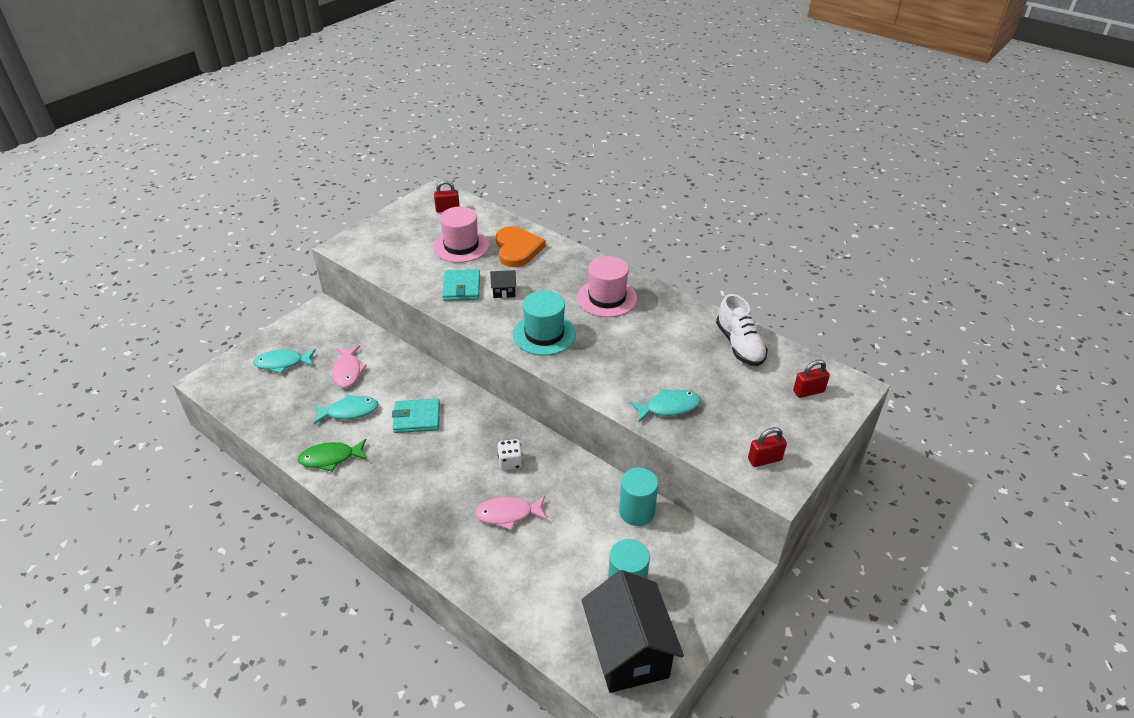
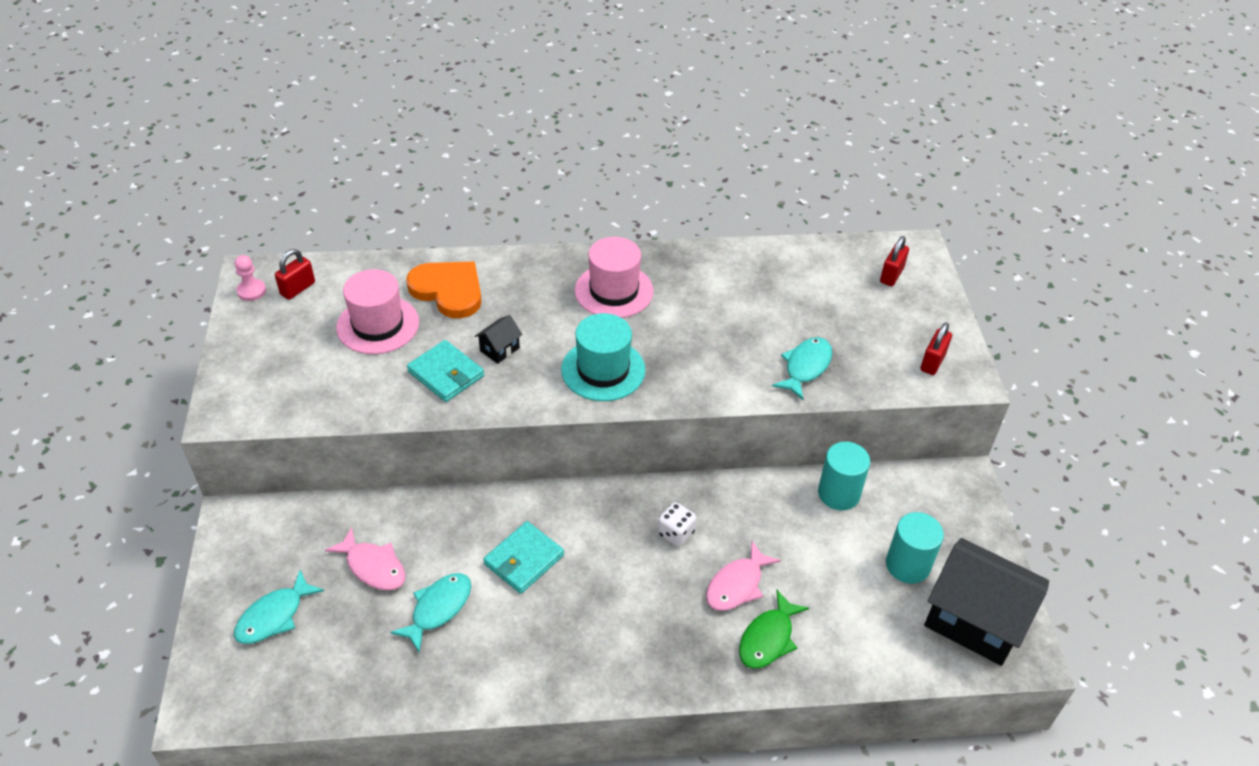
camera: 45 degrees left, 5 degrees up
green fish [298,439,367,472] -> green fish moved to [739,590,809,669]
white shoe [716,294,768,366] -> none
none -> pink pawn [235,255,266,301]

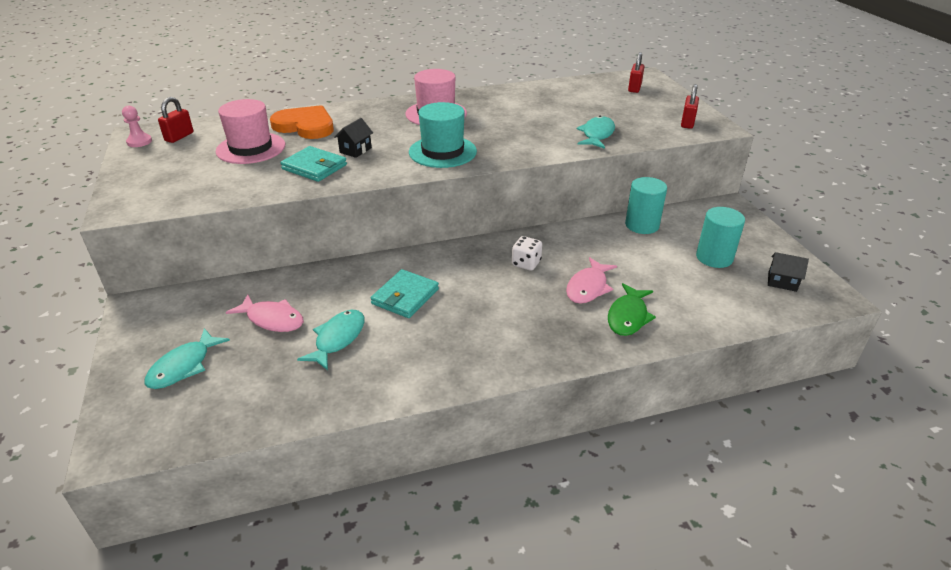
camera: 10 degrees left, 10 degrees down
black house [924,538,1049,666] -> black house [768,252,809,292], size x0.41

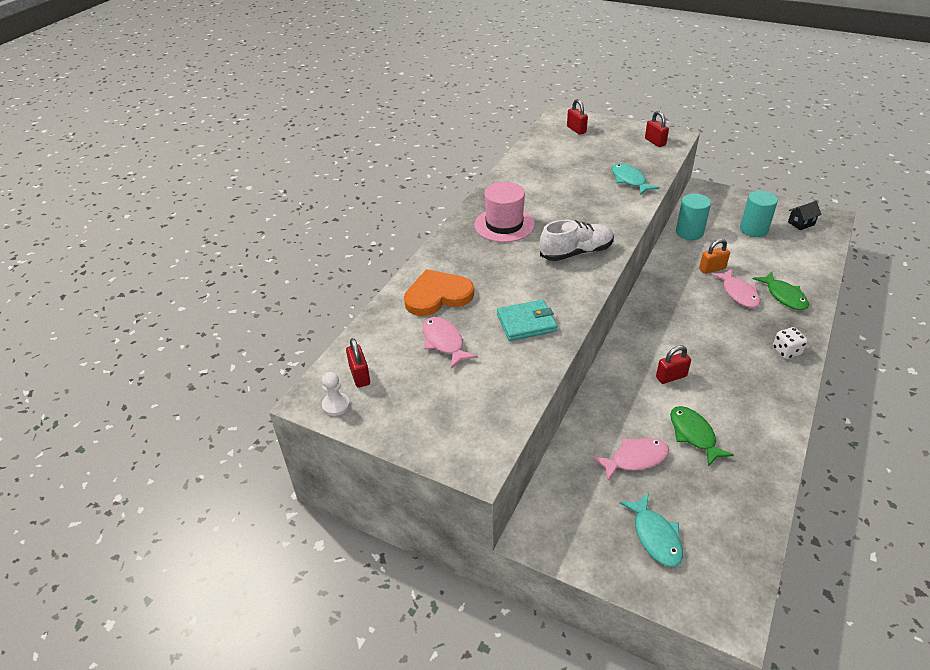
camera: 45 degrees left, 5 degrees up
pink pawn [122,106,152,147] -> white pawn [322,372,350,416]
pink hat [216,99,285,164] -> pink fish [422,317,478,369]
turquoise fish [297,310,364,370] -> green fish [670,406,734,466]
black house [334,118,373,158] -> none
turquoise wallet [371,269,439,318] -> red padlock [656,345,691,384]
turquoise hat [409,102,477,168] -> white shoe [540,220,614,261]
white dice [512,236,542,271] -> white dice moved to [773,327,807,359]
none -> orange padlock [699,239,730,274]

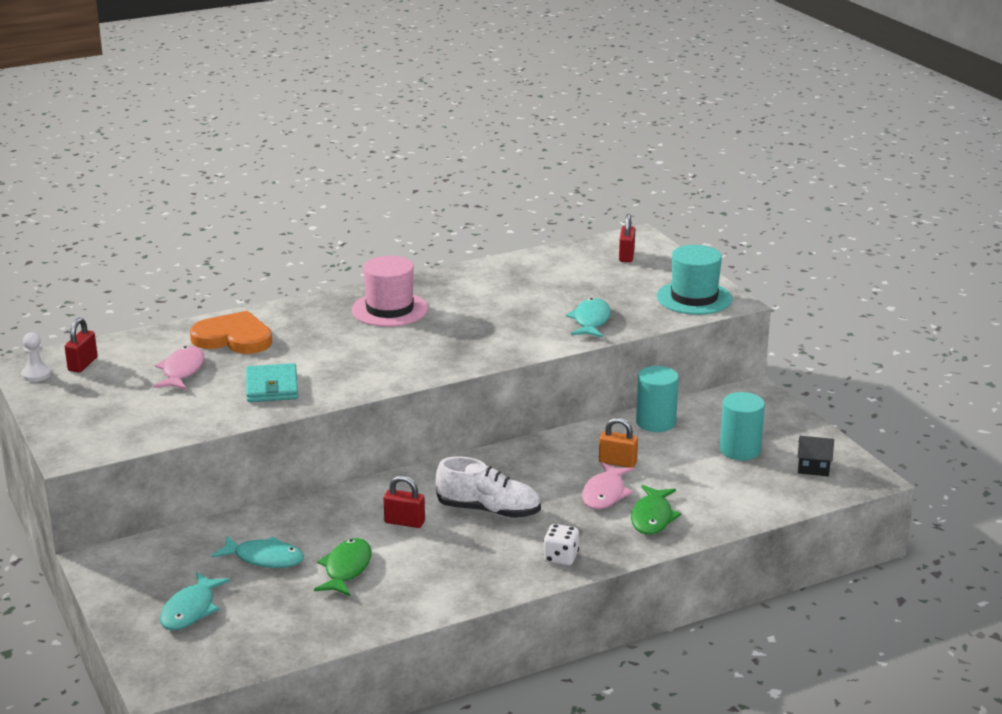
camera: 35 degrees right, 15 degrees down
turquoise wallet [497,300,557,341] -> turquoise wallet turned 60 degrees clockwise [246,363,298,402]
white shoe [540,220,614,261] -> white shoe moved to [436,456,541,518]
pink fish [593,438,669,481] -> turquoise fish [211,536,304,568]
red padlock [645,111,669,147] -> turquoise hat [657,245,732,315]

